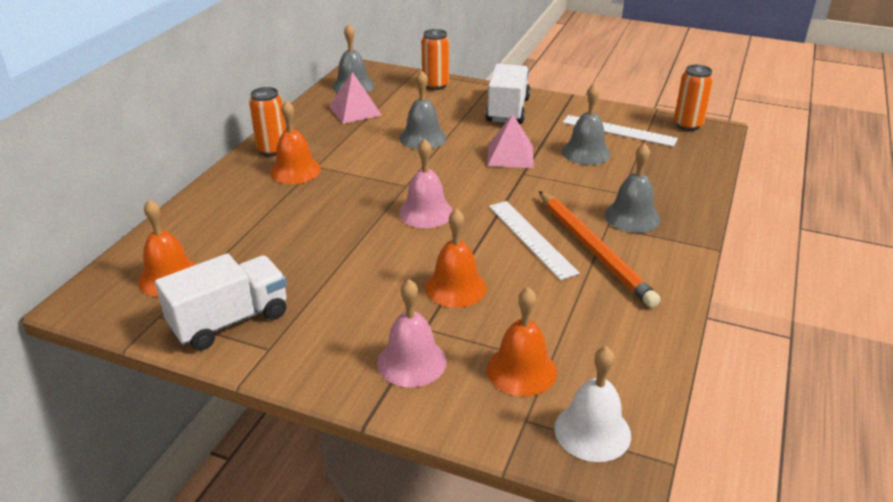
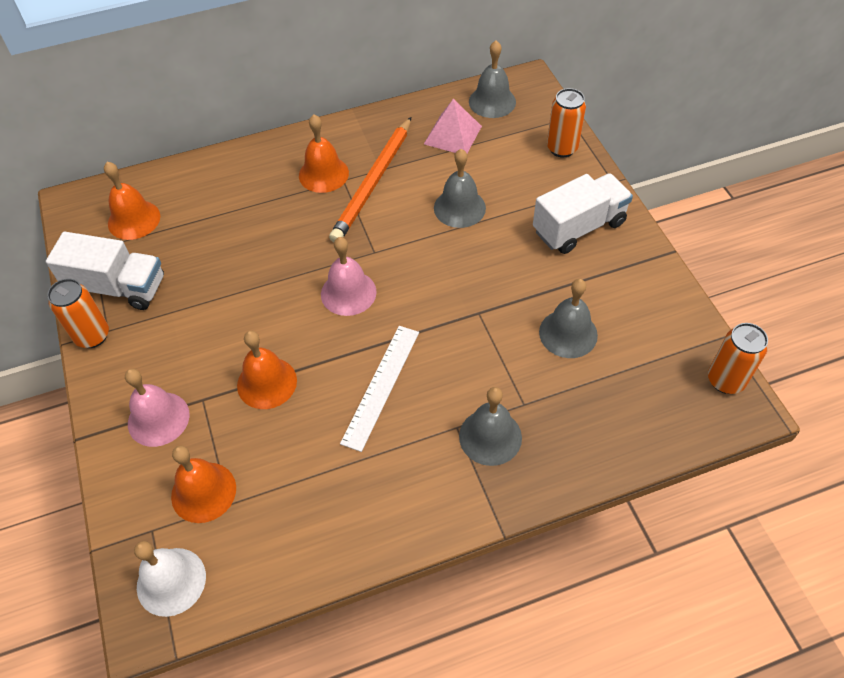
camera: 50 degrees right, 20 degrees up
orange can [249,87,286,156] -> orange can moved to [47,279,109,348]
pink pyramid [487,114,534,168] -> none
orange pencil [539,191,660,308] -> orange pencil moved to [329,117,411,242]
white ruler [562,115,678,147] -> none

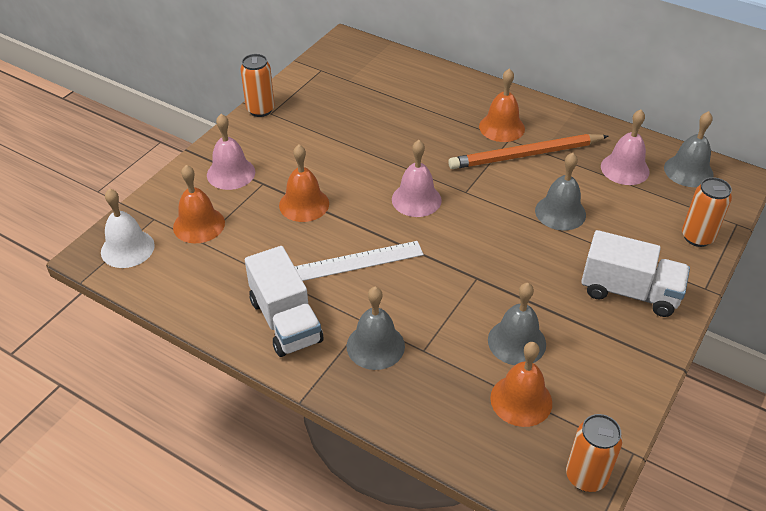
camera: 50 degrees right, 10 degrees down
white truck [46,232,164,310] -> white truck moved to [245,246,323,357]
orange bell [104,162,160,240] -> orange bell moved to [490,342,552,427]
pink pyramid [424,99,482,153] -> pink bell [601,109,650,185]

